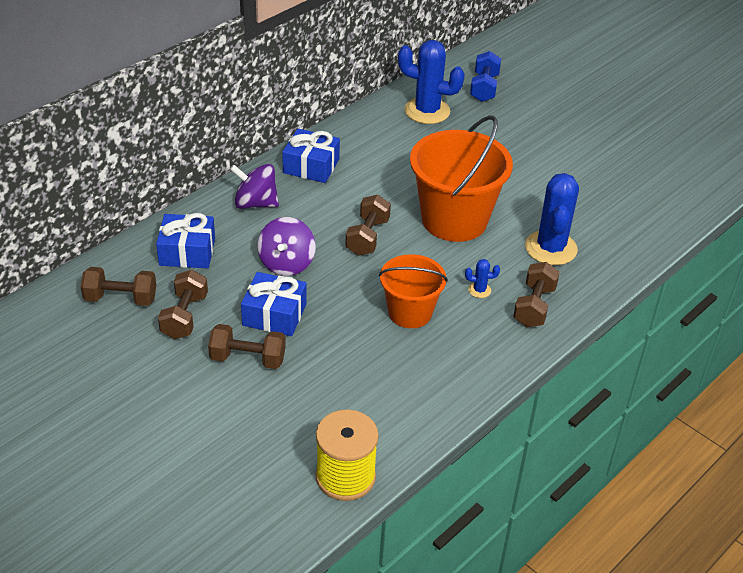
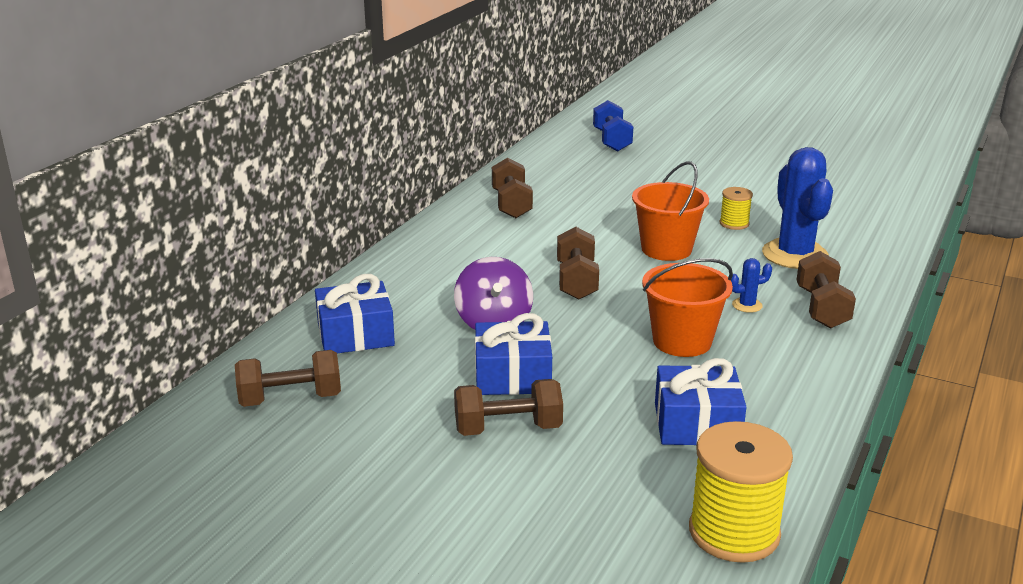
camera: 15 degrees left, 15 degrees down
brown dumbbell [158,270,208,339] -> brown dumbbell moved to [492,158,533,218]
purple spinning top [230,164,279,209] -> none
blue gift [282,129,340,183] -> blue gift moved to [655,358,746,445]
blue cactus [398,40,465,124] -> none
orange bucket [410,115,513,242] -> orange bucket [632,161,709,261], size x0.60
none -> yellow spool [719,187,753,230]

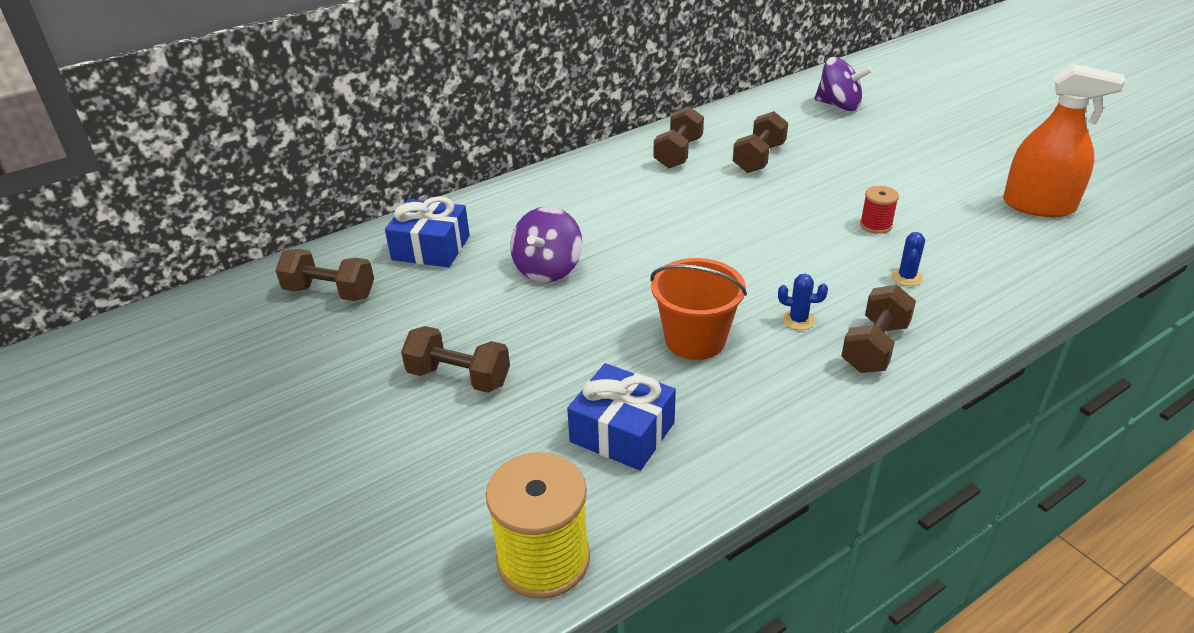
camera: 30 degrees right, 10 degrees up
blue gift [475,313,552,395] -> none
brown dumbbell [557,227,599,300] -> brown dumbbell moved to [733,111,788,173]
blue dumbbell [593,100,633,151] -> purple spinning top [815,57,872,111]
orange bucket [632,161,709,261] -> none
yellow spool [719,187,753,230] -> red spool [860,186,899,234]
blue cactus [762,147,833,269] -> blue cactus [891,232,925,286], size x0.42
none -> orange spray bottle [1003,64,1125,217]

